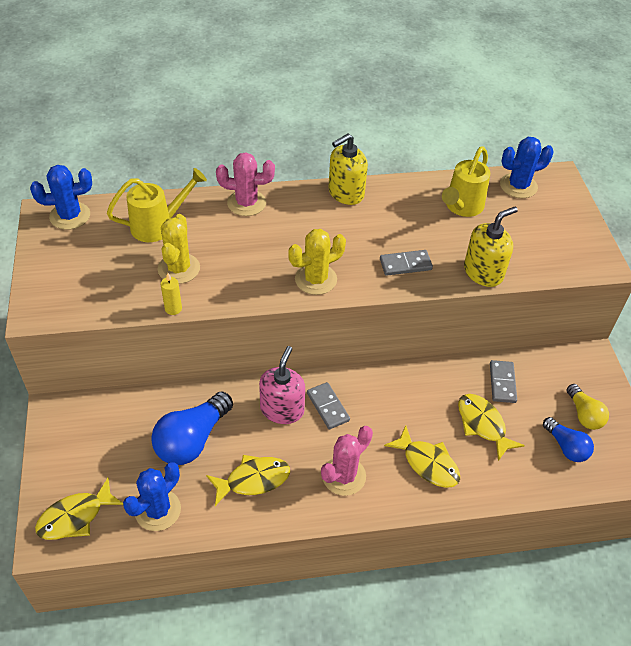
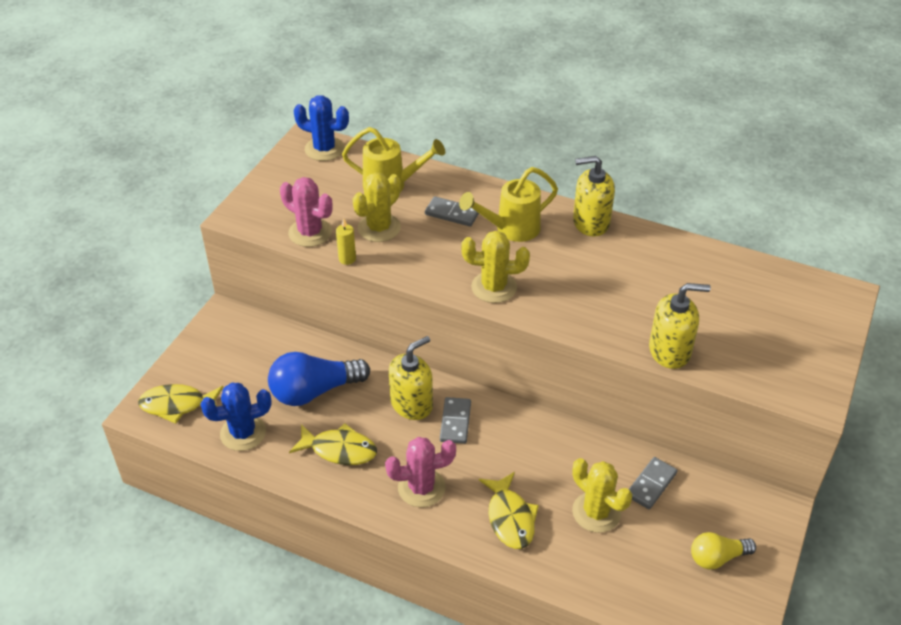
camera: 35 degrees right, 5 degrees down
pink cactus [216,152,275,216] -> pink cactus moved to [280,177,333,247]
pink soap dispenser [259,346,305,424] -> yellow soap dispenser [389,336,433,420]
grey domino [380,250,433,276] -> grey domino moved to [425,196,479,227]
yellow watering can [442,146,490,217] -> yellow watering can moved to [459,167,558,242]
yellow fish [458,394,525,461] -> yellow cactus [572,458,632,533]
blue cactus [500,137,554,198] -> none
blue light bulb [543,417,594,462] -> none
yellow light bulb [567,384,609,430] -> yellow light bulb turned 60 degrees clockwise [691,532,756,569]

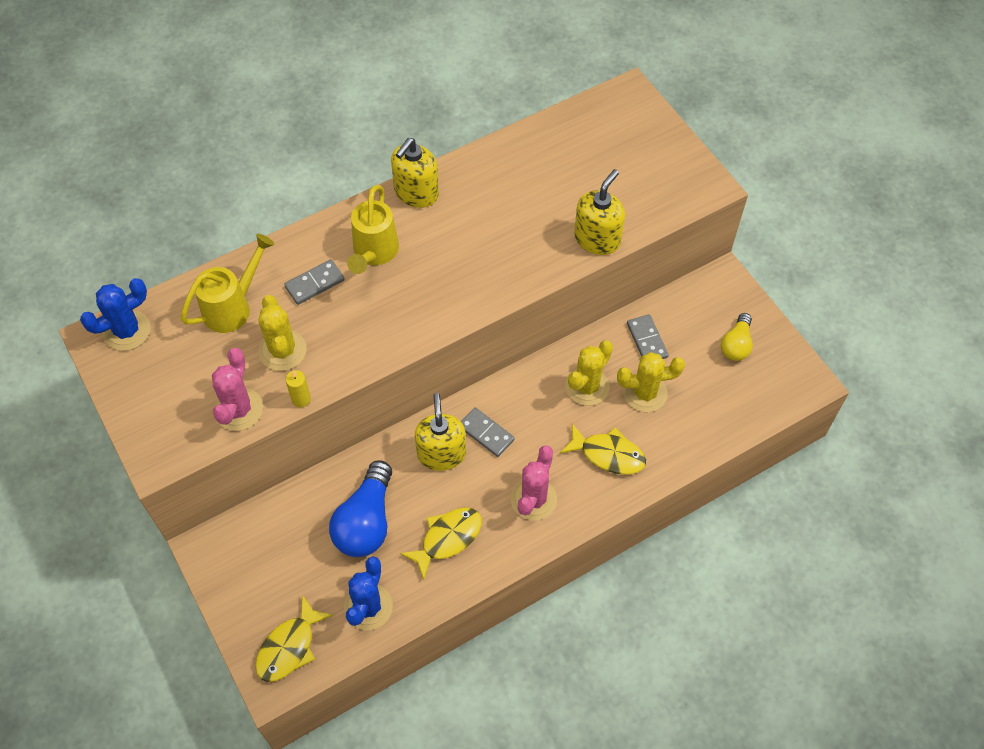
camera: 55 degrees left, 15 degrees up
pink cactus [280,177,333,247] -> pink cactus turned 60 degrees counterclockwise [212,348,263,431]
yellow cactus [461,231,530,303] -> yellow cactus moved to [565,340,613,406]

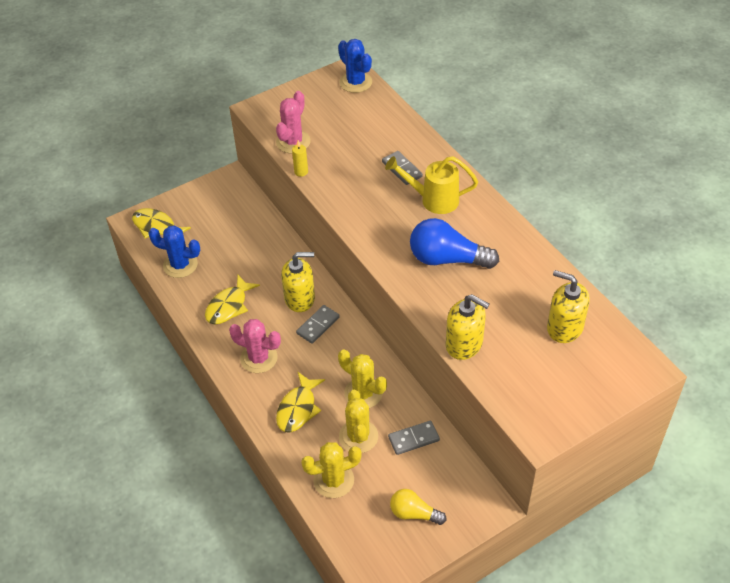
camera: 90 degrees right, 10 degrees down
yellow watering can [181,234,275,333] -> none
pink cactus [212,348,263,431] -> pink cactus turned 75 degrees counterclockwise [276,91,311,153]
yellow cactus [258,295,307,371] -> yellow cactus moved to [301,442,362,498]
blue light bulb [329,460,392,557] -> blue light bulb moved to [410,218,499,269]
yellow soap dispenser [391,138,439,208] -> yellow soap dispenser moved to [547,270,590,343]
yellow fish [400,507,482,580] -> yellow fish turned 75 degrees clockwise [205,275,260,324]

